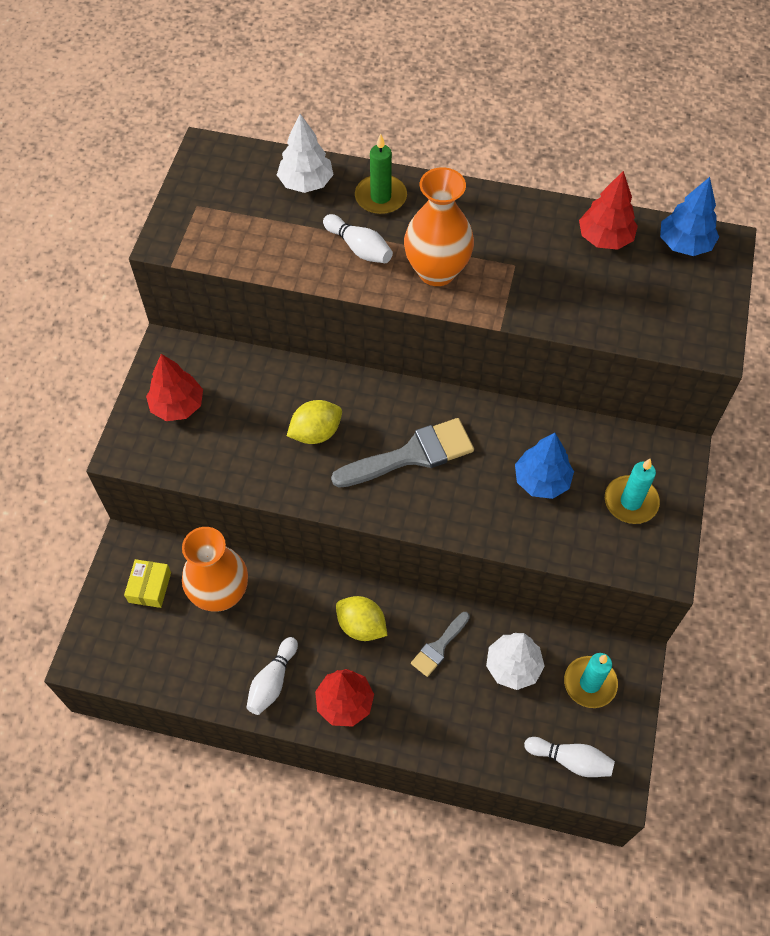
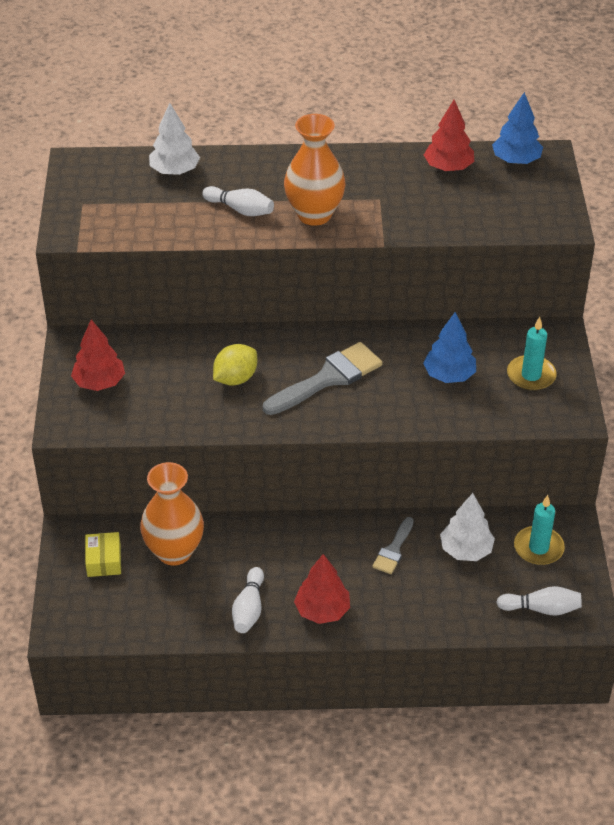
camera: 15 degrees left, 15 degrees down
yellow lemon [336,596,387,641] -> none
green candle [355,133,407,215] -> none

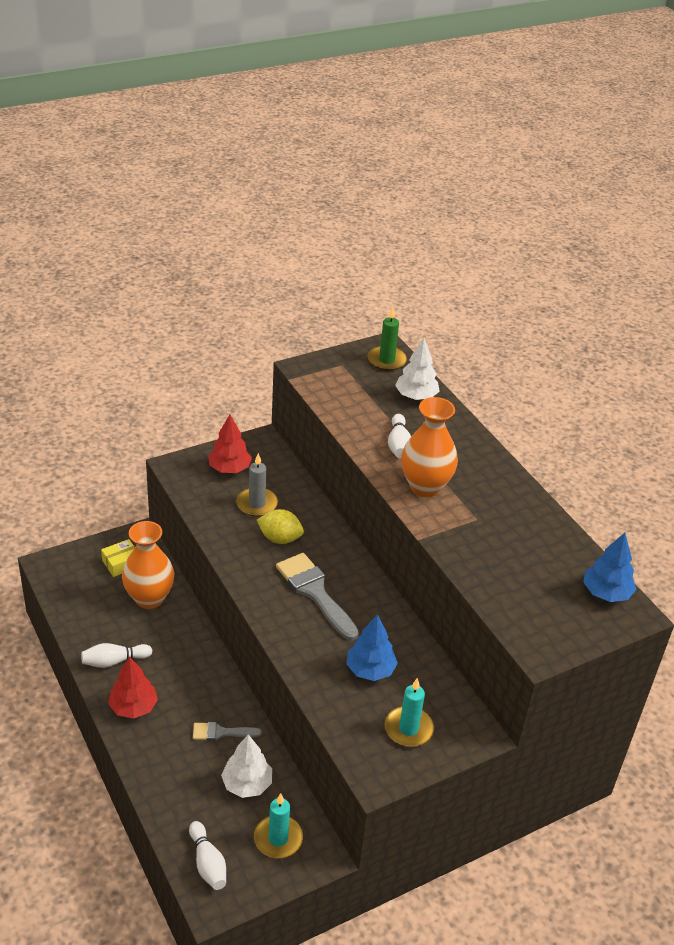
camera: 60 degrees right, 5 degrees down
grey brush [263,342,383,415] -> grey brush turned 150 degrees counterclockwise [276,553,358,641]
red tree [424,100,474,171] -> none
none -> grey candle [236,453,278,517]
none -> green candle [368,307,407,371]

